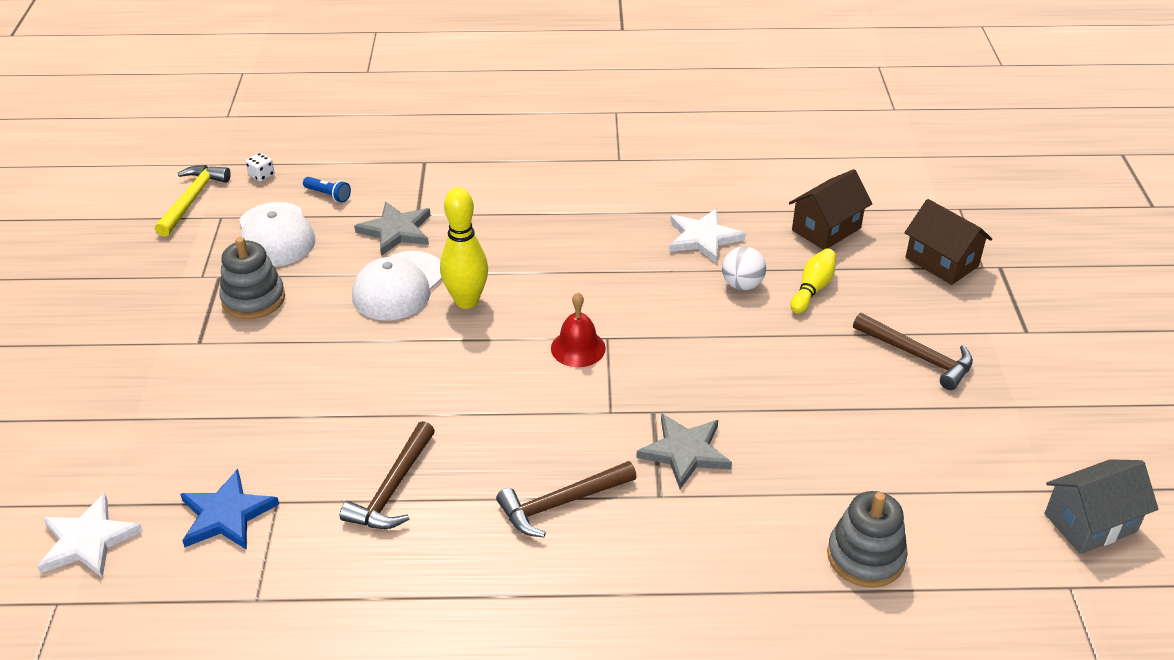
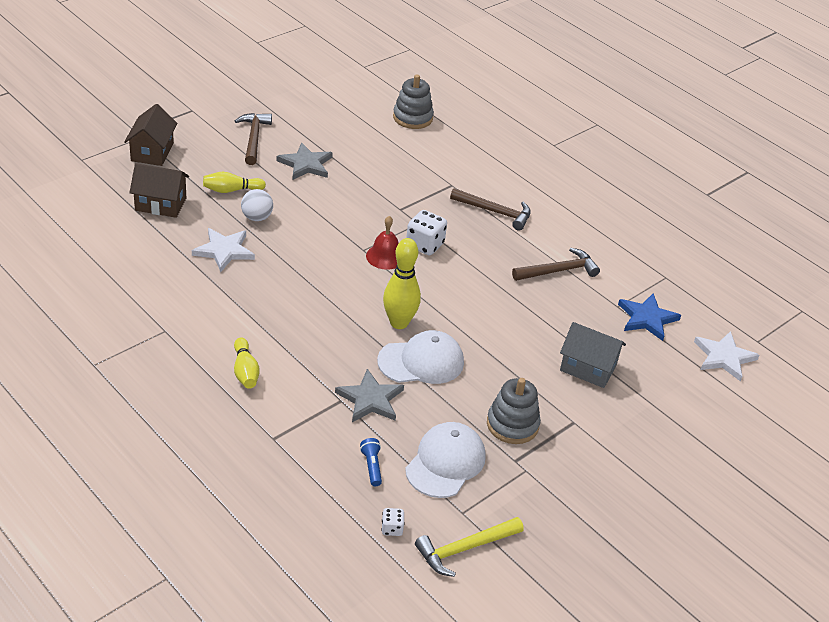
camera: 135 degrees left, 0 degrees up
grey star [636,413,732,489] -> grey star moved to [276,142,333,180]
grey house [1044,459,1158,554] -> grey house moved to [560,322,626,388]
none -> yellow bowling pin [234,337,260,389]
none -> white dice [406,210,447,255]

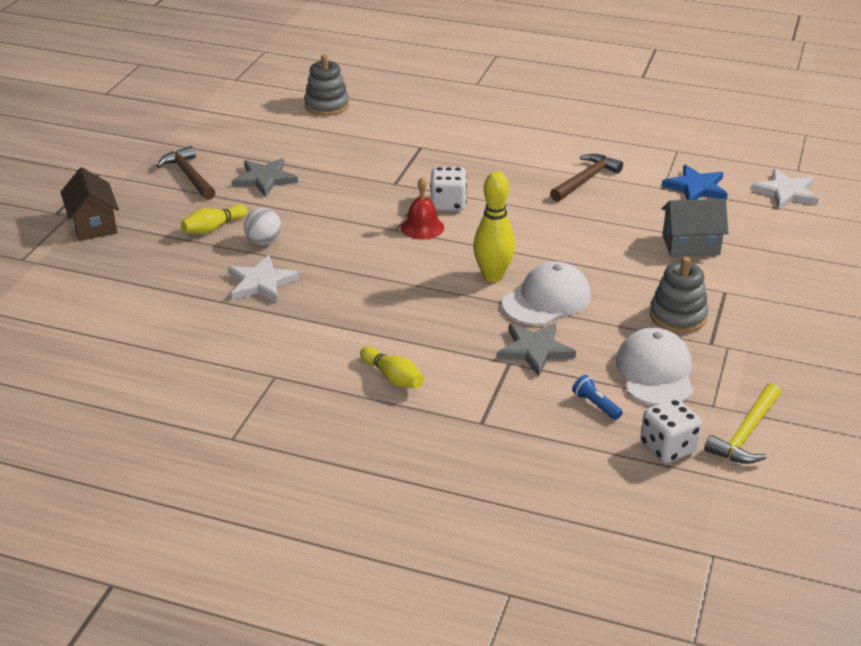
camera: 25 degrees left, 5 degrees down
brown house [129,163,189,218] -> none
white dice [381,508,404,536] -> white dice [640,398,702,463], size x1.89
brown hammer [450,188,531,231] -> none

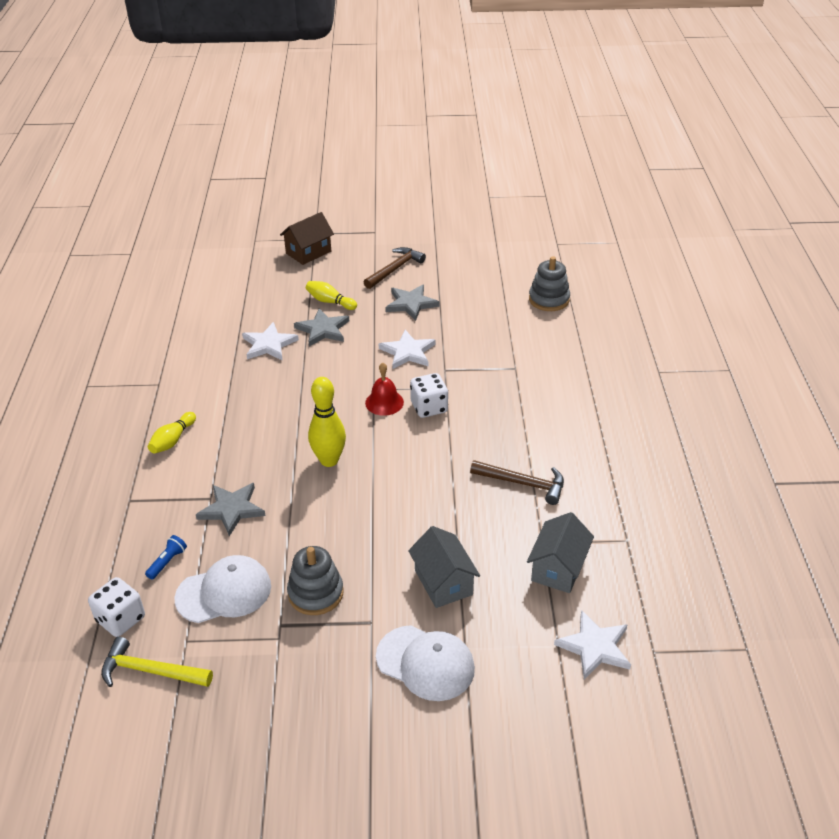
camera: 70 degrees right, 5 degrees up
white ball [244,208,282,245] -> grey star [294,309,349,346]
white cap [502,261,591,326] -> white cap moved to [376,625,475,701]
blue star [662,165,728,200] -> grey house [527,512,594,593]
none -> white star [379,330,436,369]

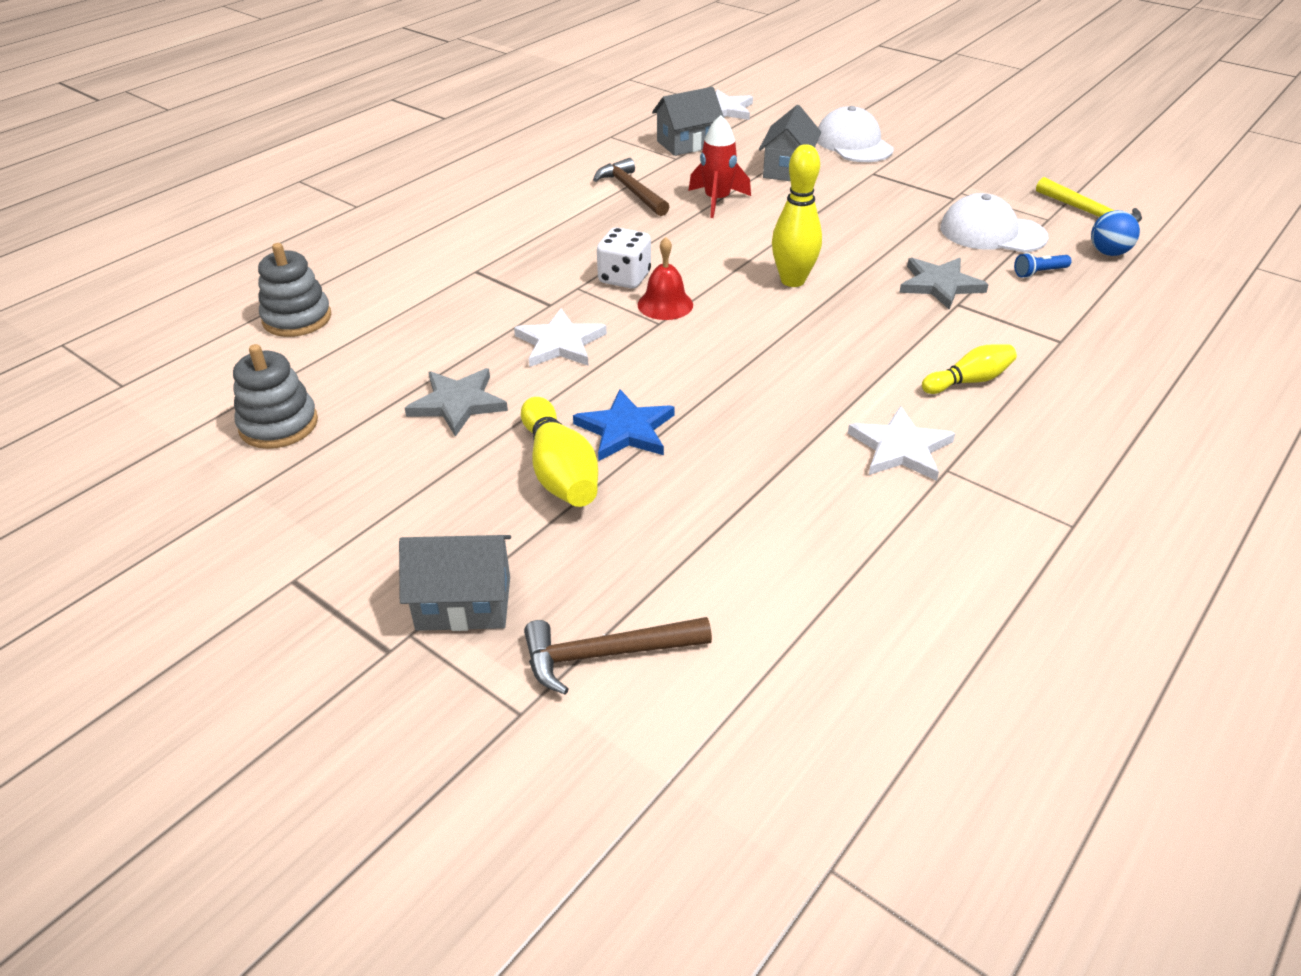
camera: 140 degrees left, 0 degrees up
white dice [88,577,145,637] -> blue ball [1091,210,1140,256]
white star [242,322,299,361] -> white star moved to [848,406,955,481]
brown house [280,212,334,265] -> grey house [399,535,511,631]
grey stacking toy [287,546,344,615] -> grey stacking toy moved to [233,344,318,449]
grey star [294,309,349,346] -> blue star [573,389,675,461]
yellow bowling pin [306,281,357,310] -> yellow bowling pin [521,397,598,507], size x1.56
brown hammer [364,247,426,289] -> brown hammer moved to [524,617,712,695]
none -> red rocket [689,115,751,218]

